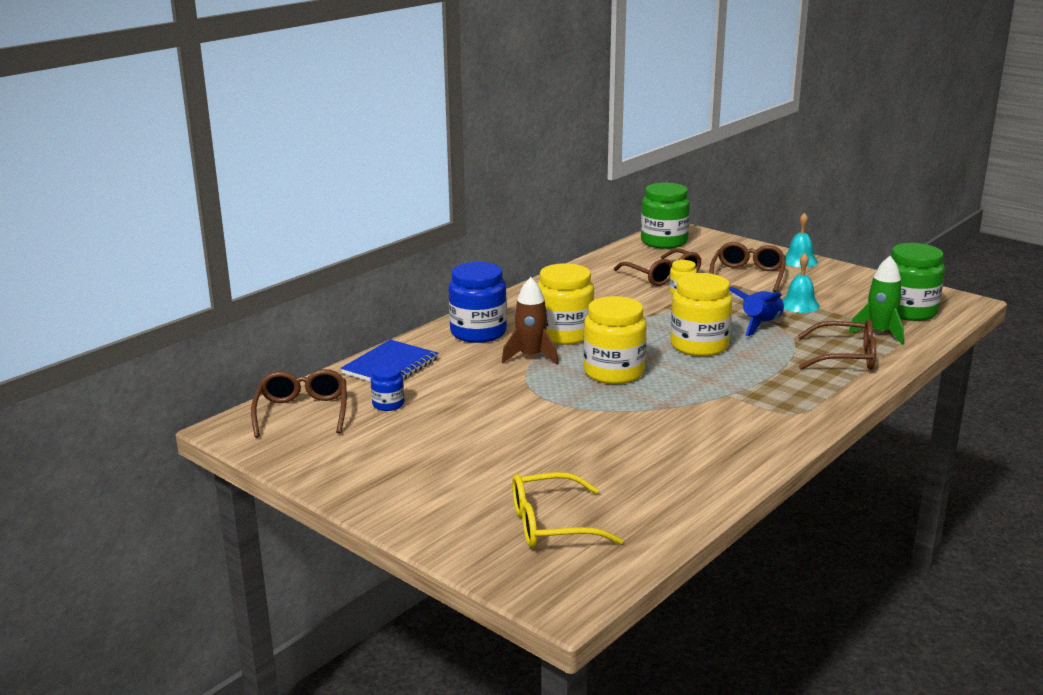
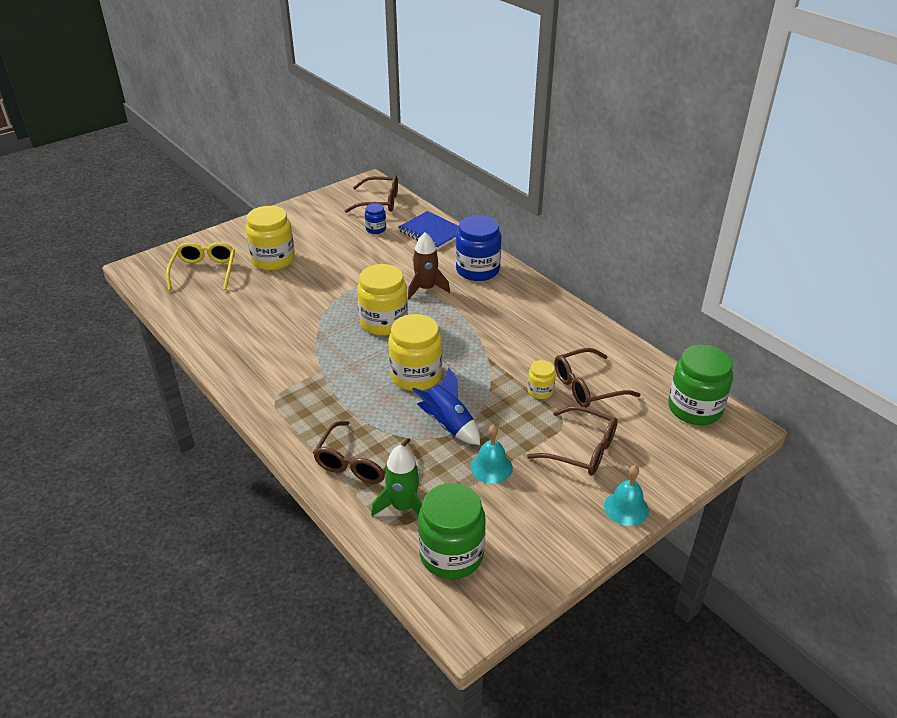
camera: 100 degrees right, 15 degrees up
yellow jar [538,263,594,345] -> yellow jar moved to [246,206,295,271]

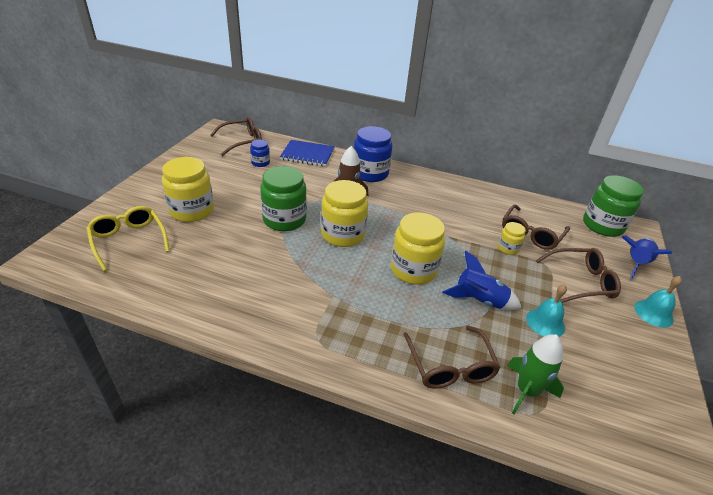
camera: 35 degrees left, 0 degrees up
green jar [418,483,486,579] -> green jar moved to [260,166,307,231]
none -> blue rocket [622,236,672,280]

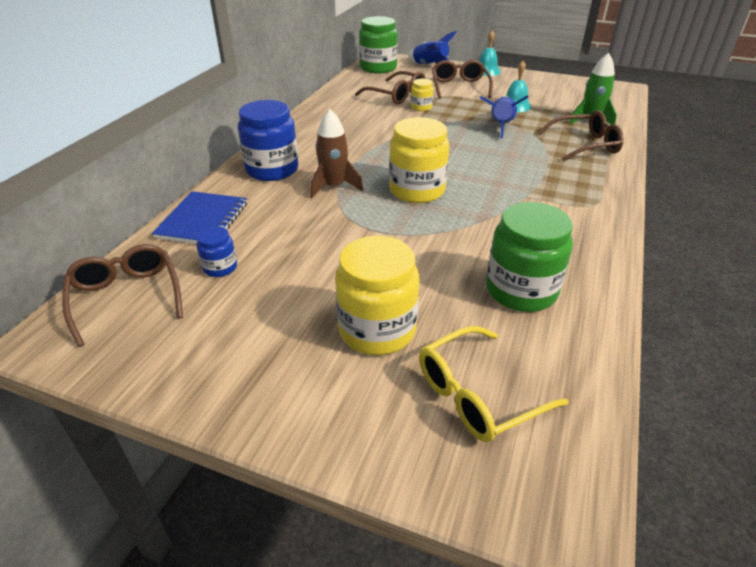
camera: 85 degrees left, 0 degrees up
green jar [260,166,307,231] -> green jar moved to [486,202,573,312]
yellow jar [391,213,445,284] -> none

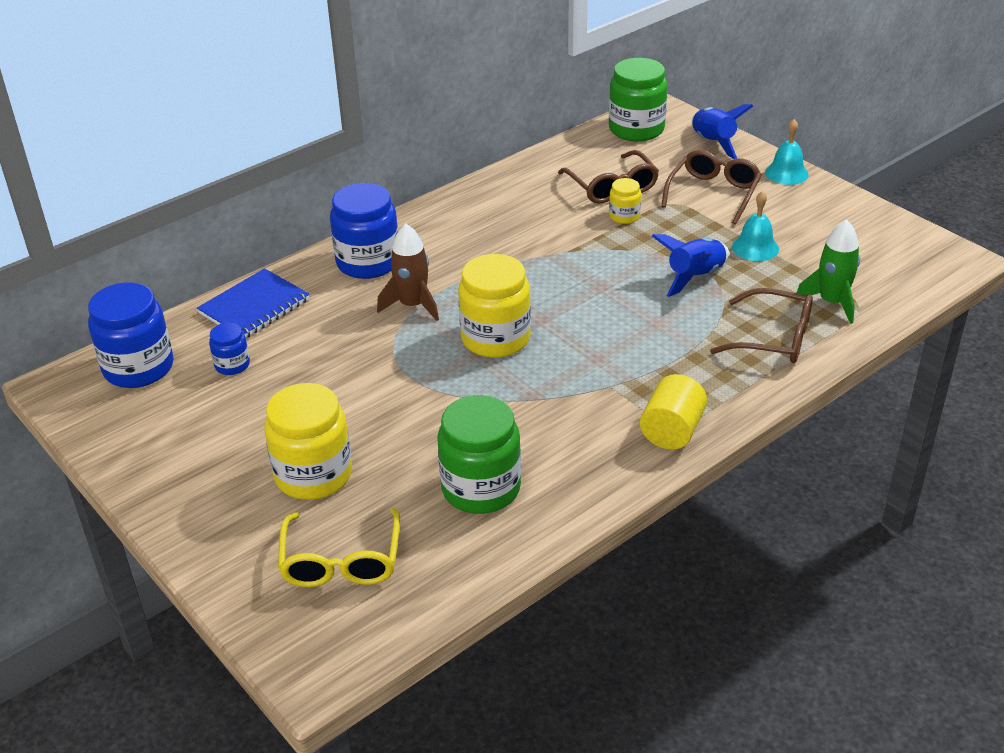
camera: 30 degrees right, 0 degrees up
brown glasses [62,244,183,347] -> blue jar [88,282,173,388]
yellow glasses [419,326,568,442] -> yellow glasses turned 90 degrees counterclockwise [278,508,400,587]
none -> yellow cylinder [640,374,707,450]

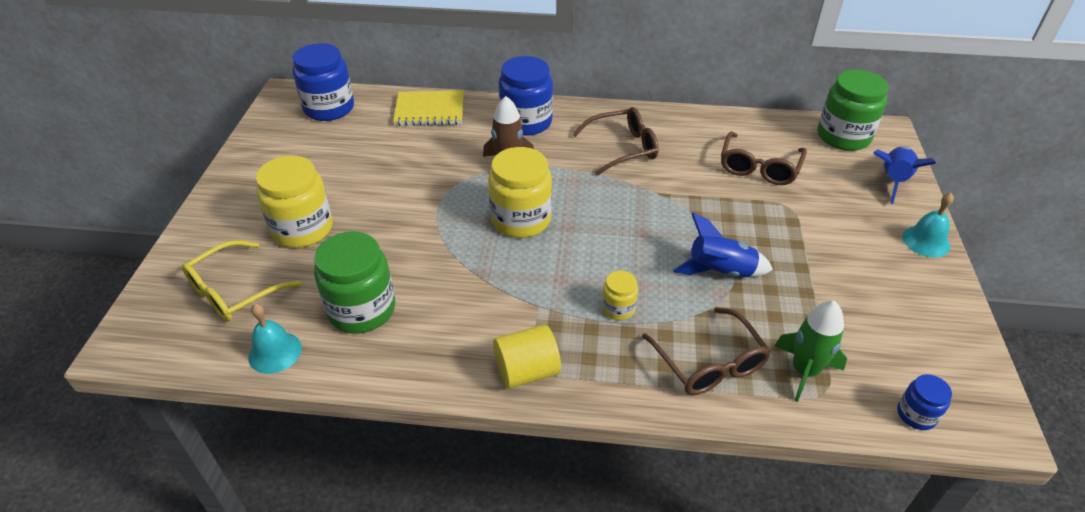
camera: 45 degrees right, 5 degrees up
blue notebook [197,268,310,338] -> yellow notebook [393,90,464,126]
blue jar [209,323,250,375] -> blue jar moved to [897,374,952,430]
yellow jar [609,178,641,224] -> yellow jar moved to [602,270,638,320]
brown glasses [661,150,762,225] -> brown glasses moved to [572,107,659,176]
turquoise bell [732,191,779,261] -> turquoise bell moved to [248,304,302,374]

